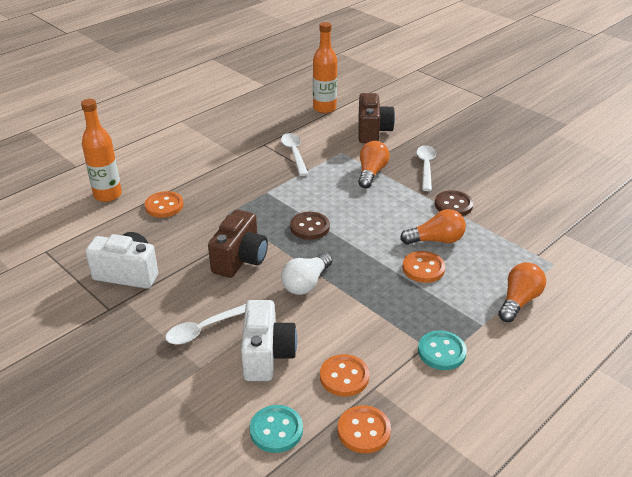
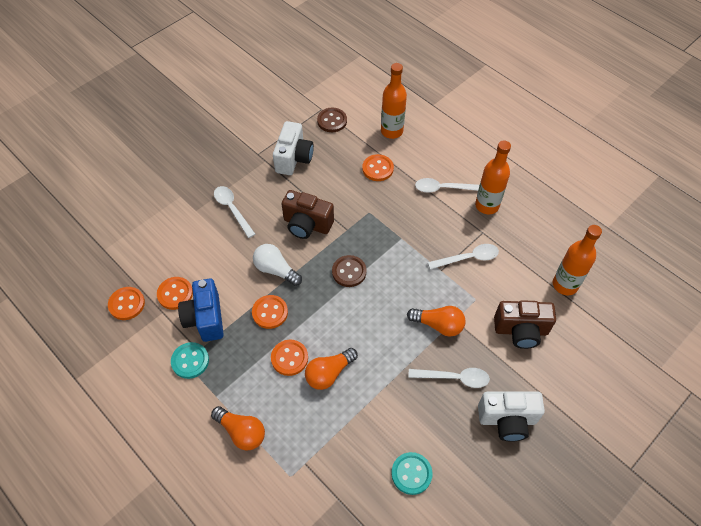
camera: 90 degrees right, 20 degrees up
white camera [241,300,297,381] -> white camera moved to [478,391,545,442]
turquoise button [250,405,303,453] -> turquoise button moved to [391,452,432,495]
orange light bulb [400,209,466,245] -> orange light bulb turned 60 degrees clockwise [305,348,358,390]
brown button [435,190,473,216] -> brown button moved to [317,108,347,132]
none -> blue camera [178,278,224,342]
none -> orange button [252,295,288,329]
none -> white spoon [415,178,480,193]
none -> orange bottle [475,140,511,214]

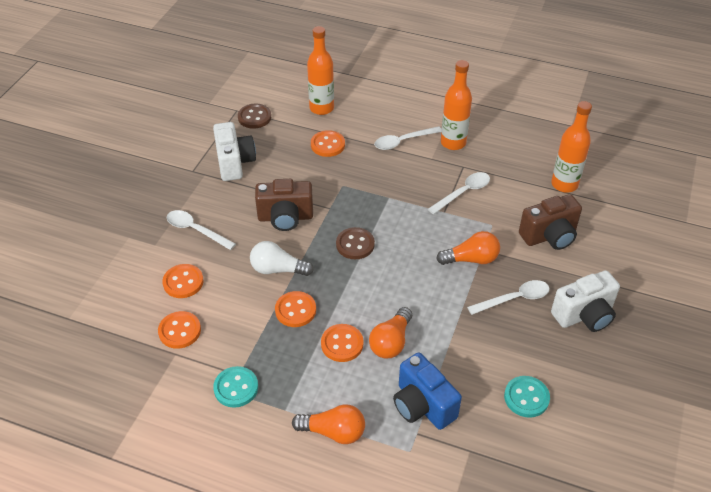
camera: 25 degrees left, 10 degrees down
orange button [108,287,145,320] -> orange button moved to [162,264,204,298]
blue camera [178,278,224,342] -> blue camera moved to [393,353,462,430]

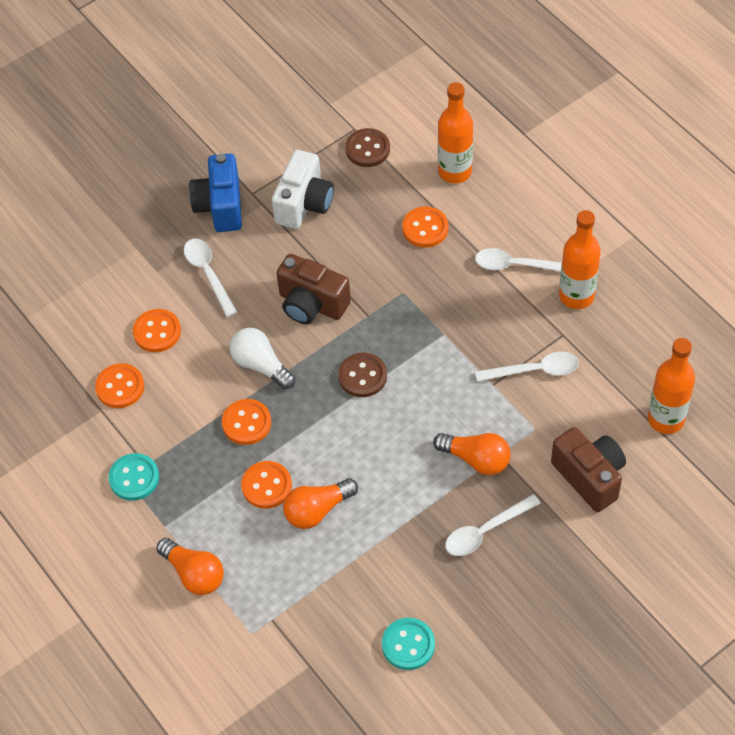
camera: 35 degrees right, 10 degrees up
blue camera [393,353,462,430] -> blue camera moved to [189,153,242,232]
white spoon [467,280,550,315] -> white spoon turned 135 degrees clockwise [445,494,541,556]
brown camera [519,194,582,250] -> brown camera turned 135 degrees counterclockwise [551,427,626,512]
white camera [551,270,620,332] -> none

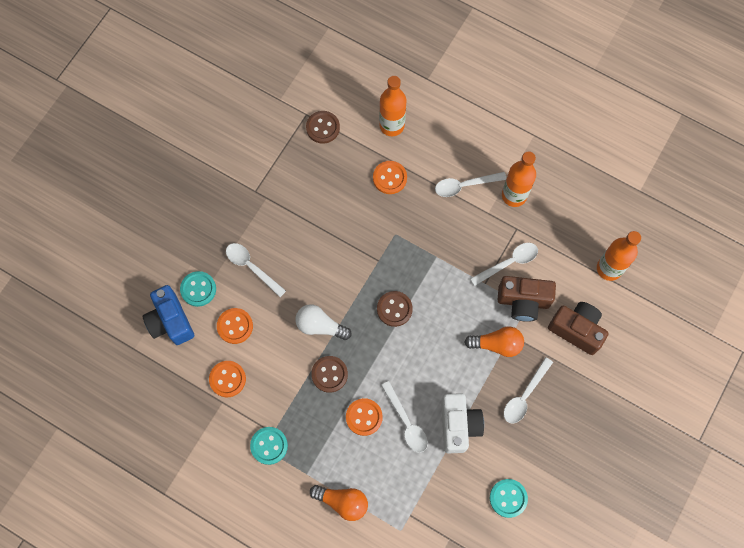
camera: 25 degrees left, 15 degrees up
blue camera [189,153,242,232] -> blue camera moved to [142,285,194,345]
orange button [222,399,271,445] -> brown button [311,356,348,393]
white camera [272,150,334,229] -> white camera moved to [441,393,484,453]
brown camera [277,254,351,324] -> brown camera moved to [498,276,556,322]
orange light bulb [283,478,358,529] -> white spoon [381,381,428,453]
none -> turquoise button [180,271,216,307]

